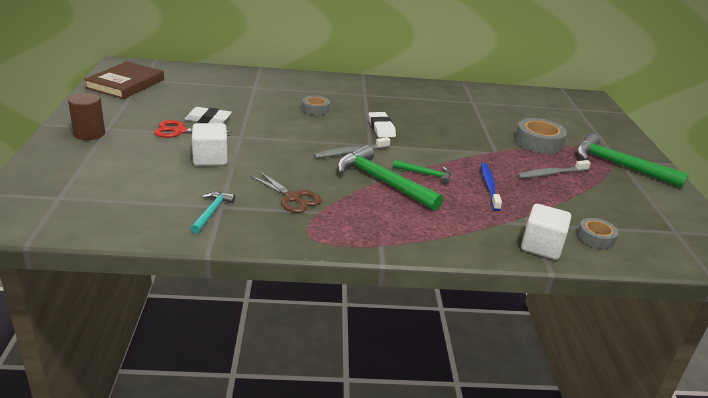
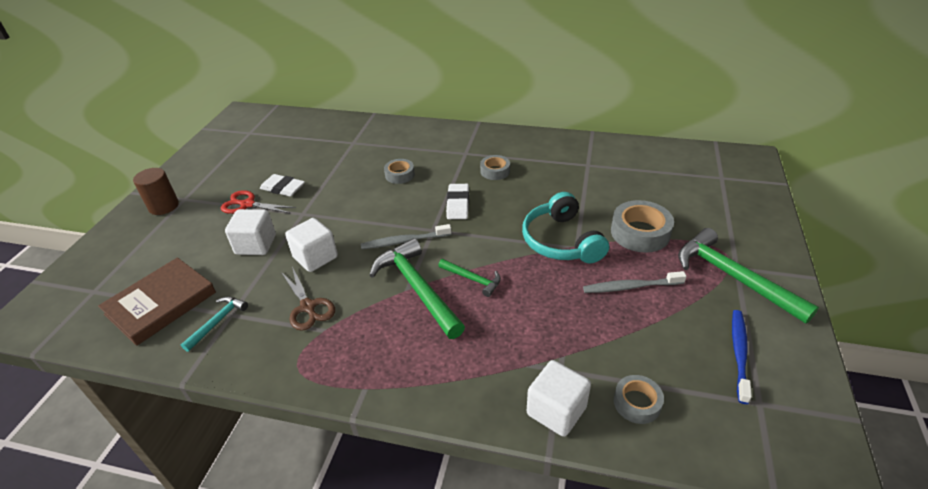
camera: 20 degrees right, 10 degrees up
brown book [84,61,164,99] -> brown book moved to [98,257,216,346]
blue toothbrush [481,163,502,211] -> blue toothbrush moved to [732,310,752,404]
none -> white cube [285,218,338,272]
none -> grey tape [480,155,510,180]
none -> turquoise headphones [522,192,609,263]

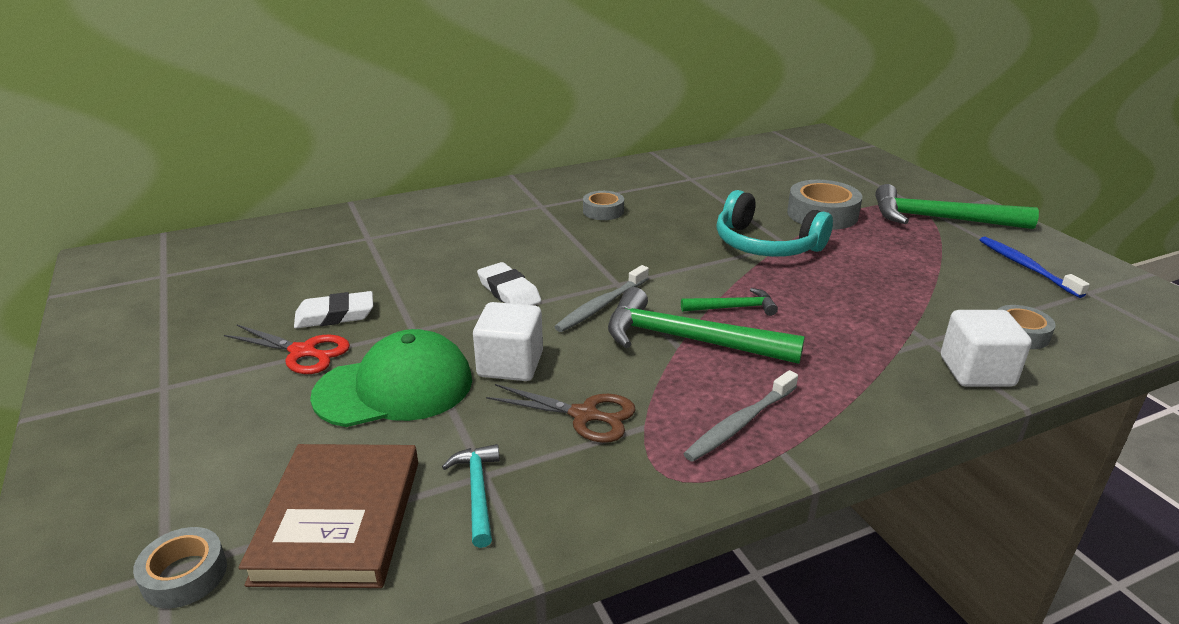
camera: 40 degrees left, 10 degrees down
brown cylinder [133,168,179,215] -> none
red scissors [220,190,296,214] -> red scissors turned 135 degrees counterclockwise [224,325,350,374]
white cube [225,209,276,255] -> green cap [310,329,472,427]
grey tape [384,159,415,184] -> grey tape moved to [133,527,227,608]
white eraser [446,184,469,219] -> white eraser moved to [477,262,541,305]
grey toothbrush [583,271,687,293] -> grey toothbrush moved to [683,370,798,462]

